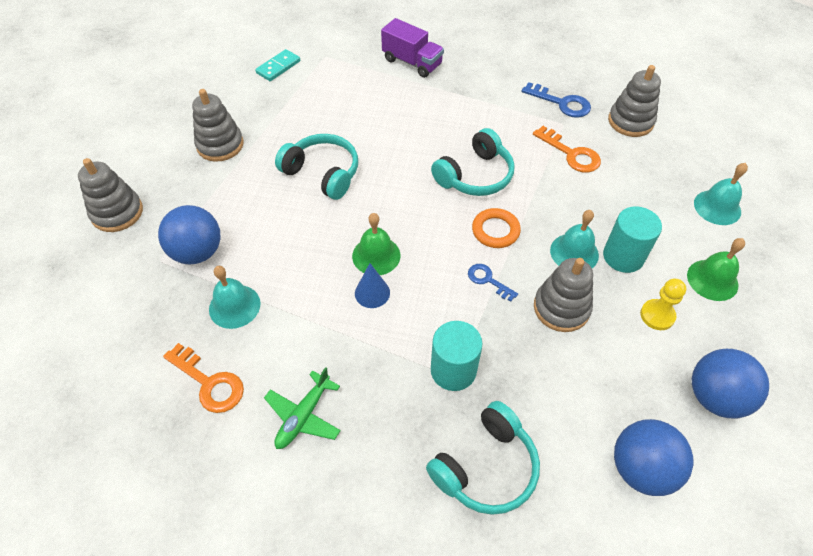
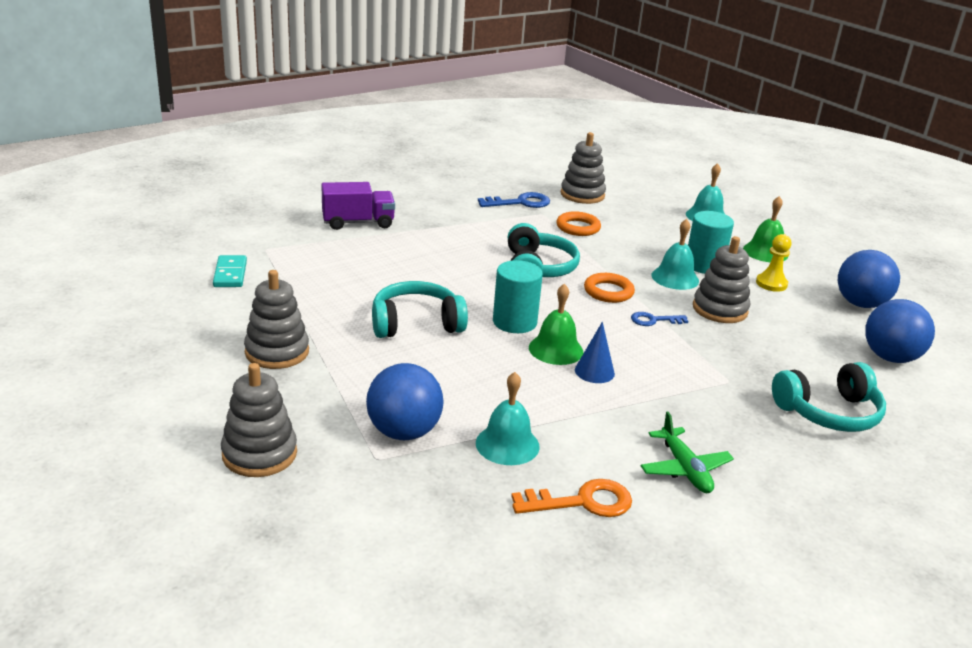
camera: 50 degrees left, 25 degrees down
turquoise headphones [426,401,540,515] -> turquoise headphones turned 75 degrees clockwise [772,362,886,432]
turquoise cylinder [431,321,483,391] -> turquoise cylinder moved to [493,260,543,333]
orange key [533,126,601,173] -> orange ring [556,211,601,236]

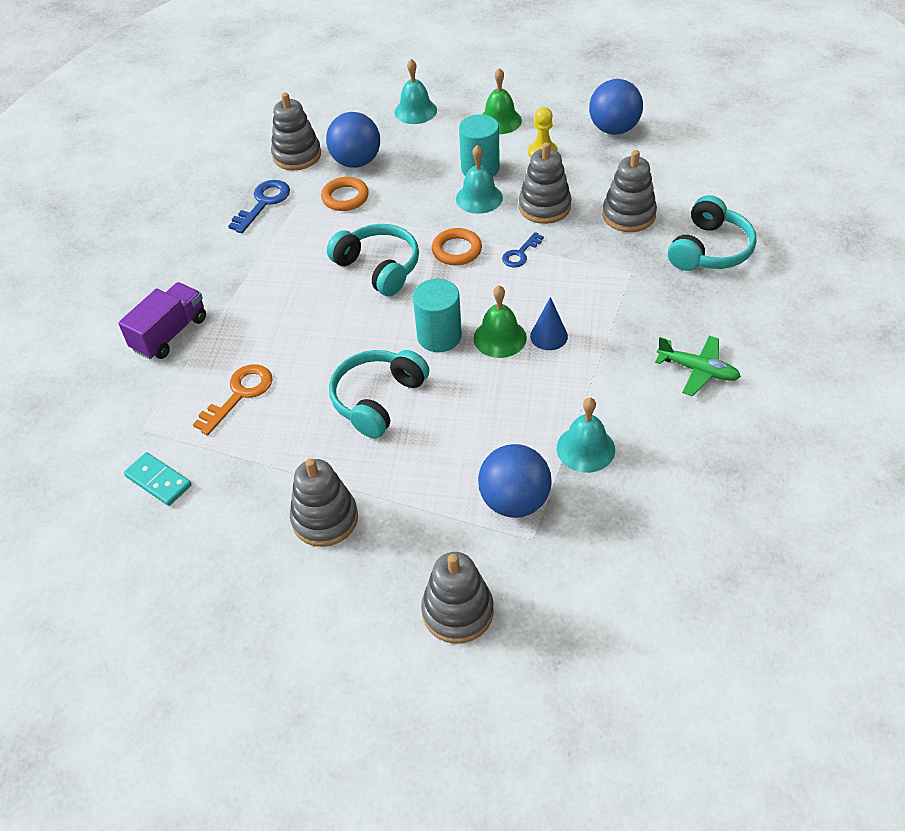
camera: 40 degrees left, 20 degrees up
orange key [511,479,632,517] -> orange key moved to [193,364,272,435]
blue ball [865,299,935,363] -> blue ball moved to [326,112,380,168]
none -> grey stacking toy [602,150,657,232]

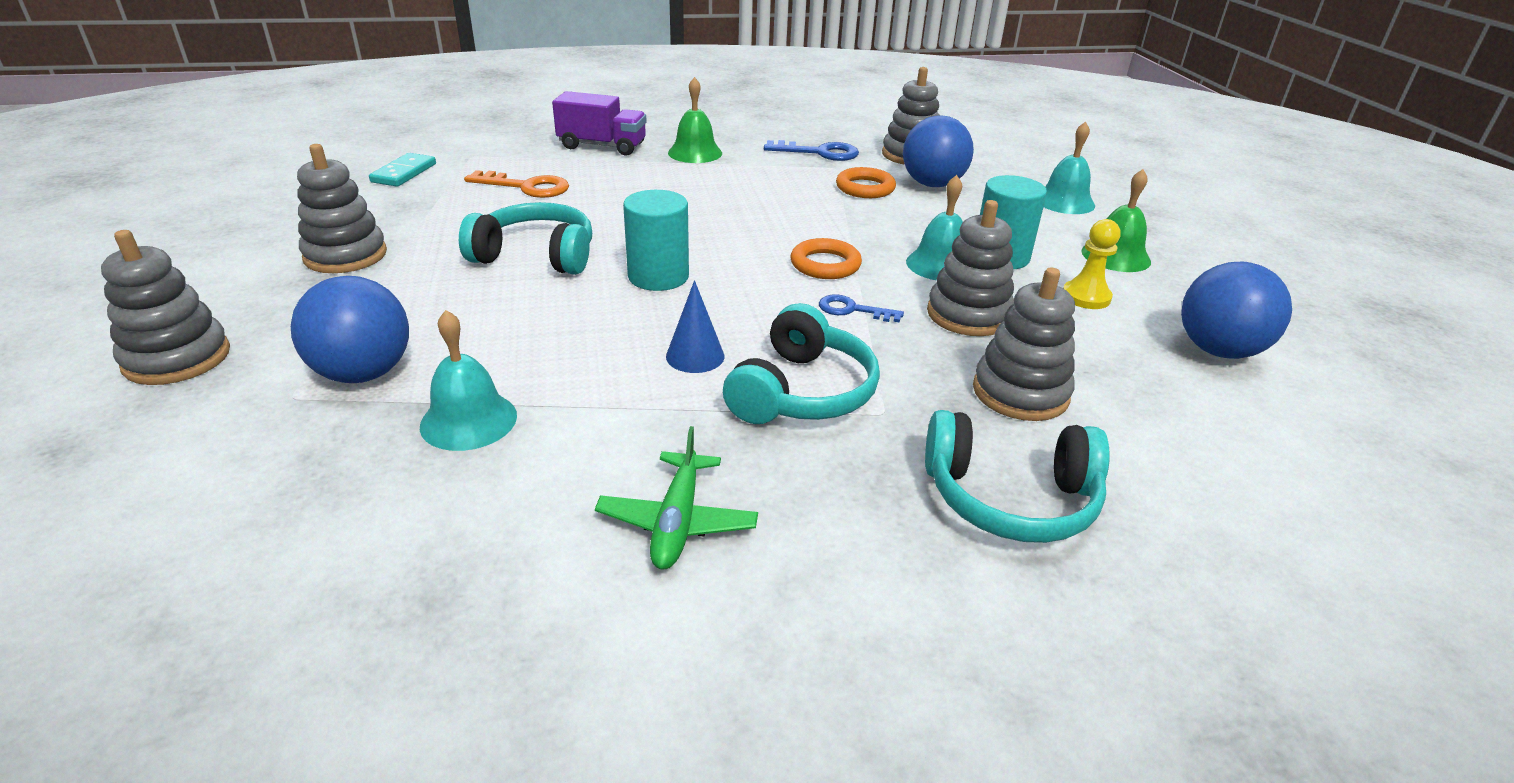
camera: 65 degrees right, 15 degrees down
turquoise headphones [327,224,419,296] -> turquoise headphones moved to [723,303,880,424]
green bell [473,285,527,358] -> green bell moved to [668,77,722,163]

